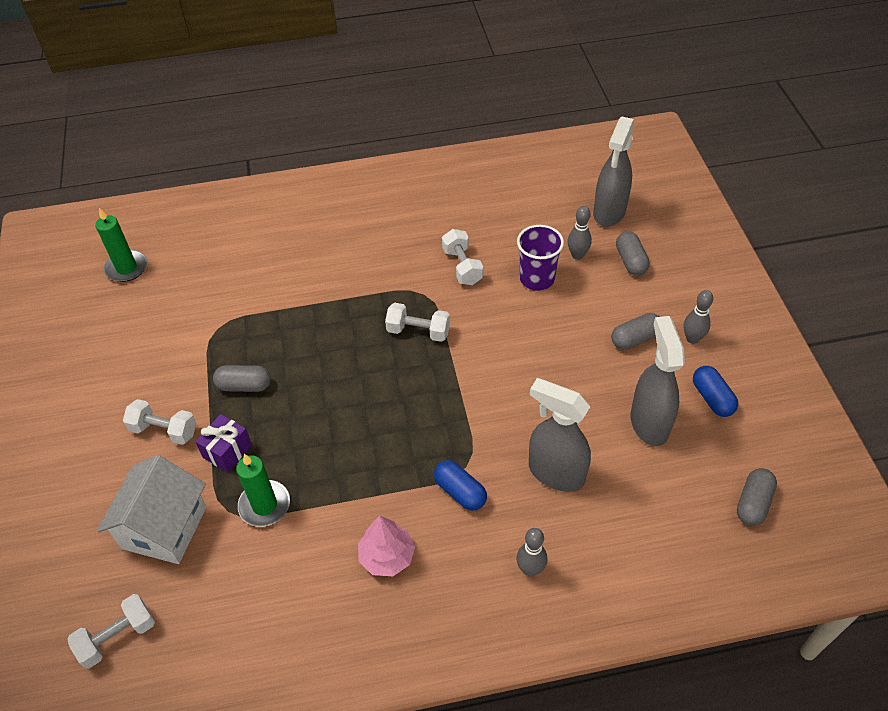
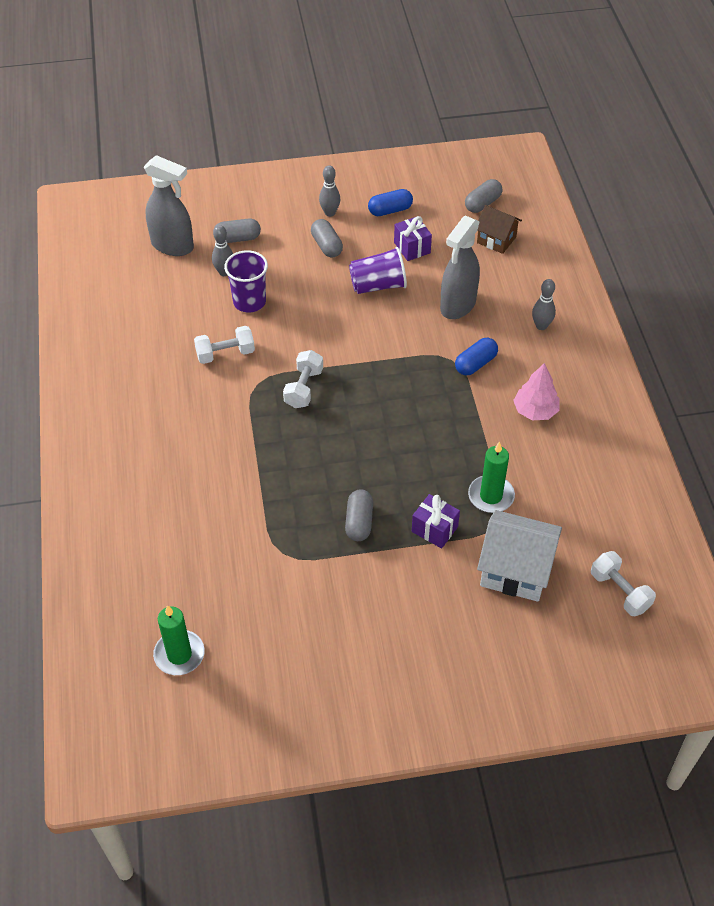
camera: 90 degrees left, 0 degrees up
white dumbbell [123,399,196,445] -> none
grey spray bottle [631,316,685,446] -> purple gift [394,216,432,261]
grey capsule [737,468,777,526] -> grey capsule turned 75 degrees counterclockwise [465,179,503,213]
none -> purple cup [349,247,407,294]
none -> brown house [477,205,522,254]

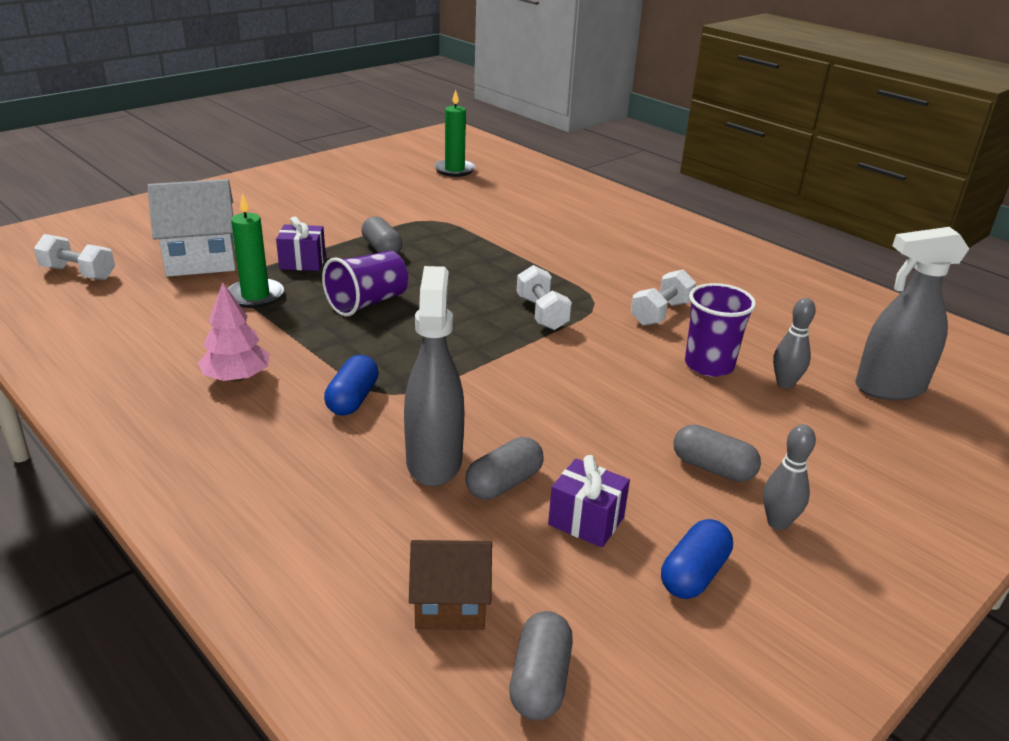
camera: 145 degrees right, 20 degrees down
grey capsule [214,219,261,243] -> grey capsule moved to [465,437,543,500]
purple cup [349,247,407,294] -> purple cup moved to [322,251,408,316]
grey bowling pin [532,279,556,330] -> none

